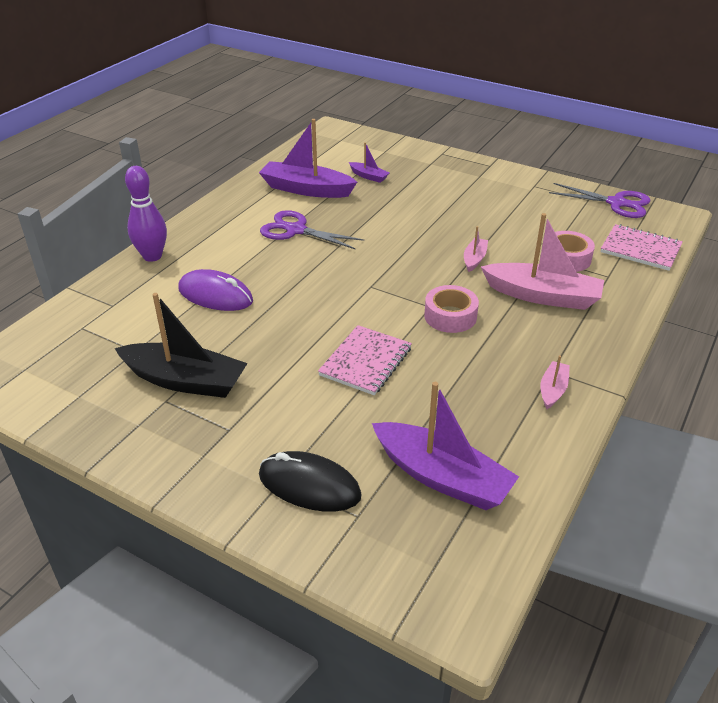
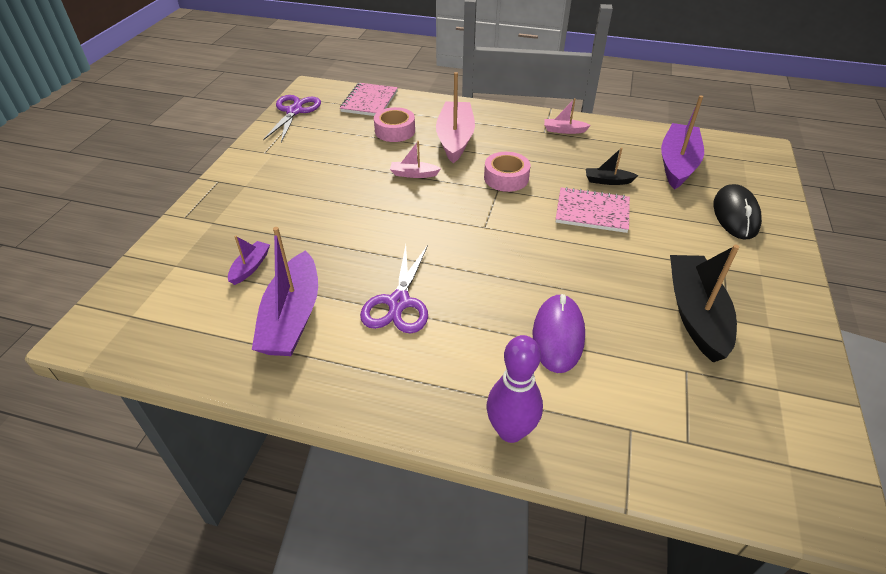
camera: 105 degrees left, 5 degrees up
none -> black boat [586,147,638,185]

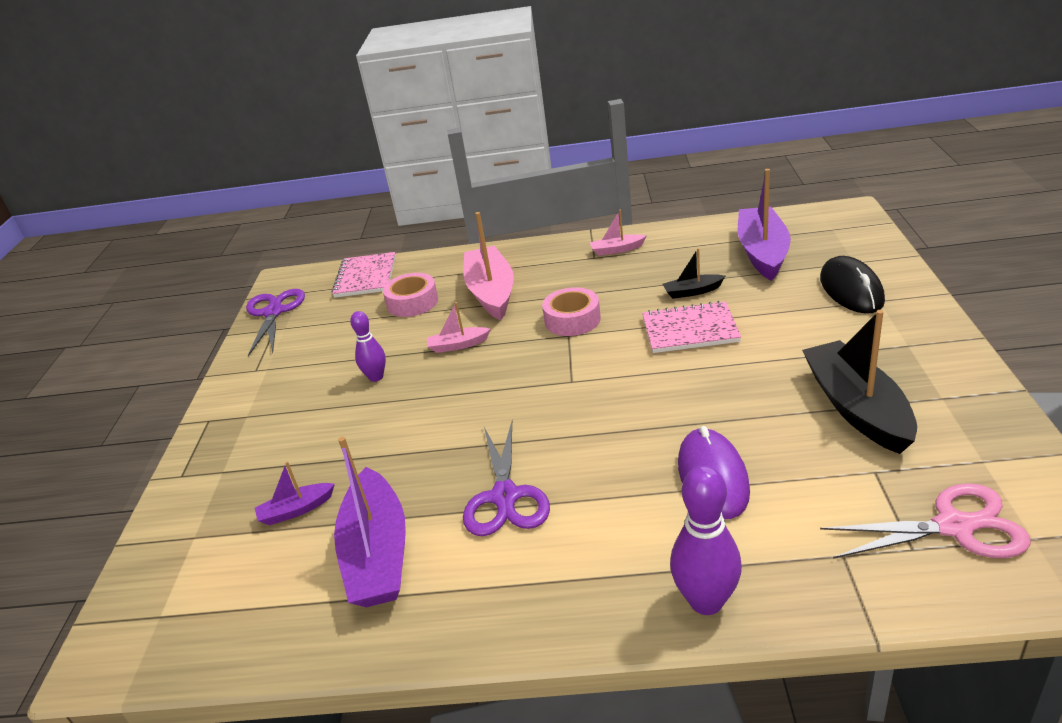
camera: 10 degrees left, 10 degrees down
purple boat [228,236,270,285] -> purple boat turned 120 degrees counterclockwise [255,461,335,525]
none -> purple bowling pin [350,311,386,382]
none -> pink scissors [820,483,1031,559]

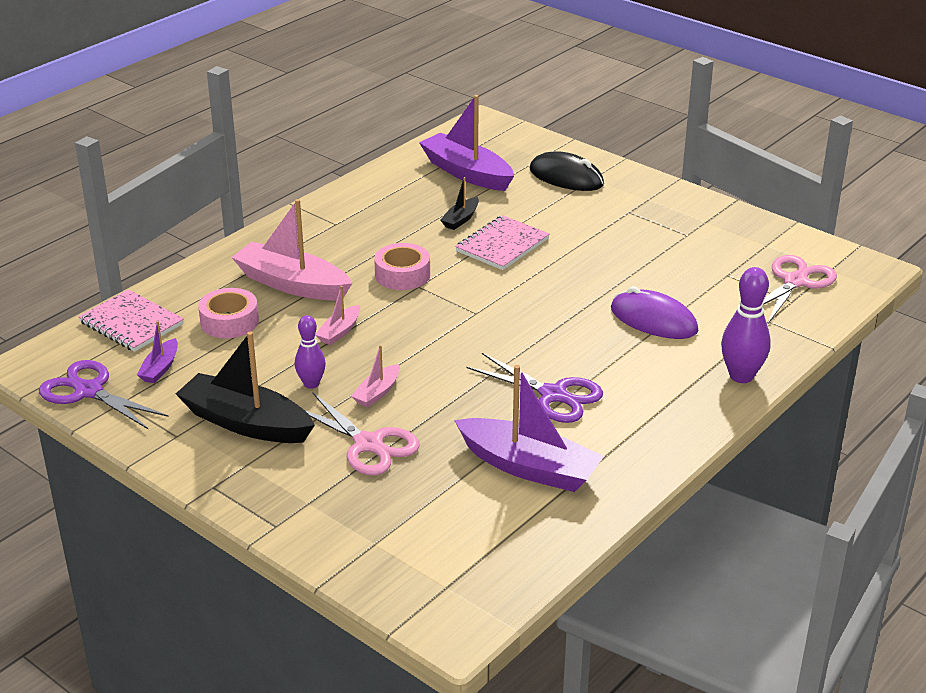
camera: 55 degrees left, 0 degrees up
purple boat [255,461,335,525] -> purple boat moved to [137,321,178,383]
pink boat [590,209,647,256] -> pink boat moved to [351,345,400,408]
black boat [802,310,917,454] -> black boat moved to [176,332,315,443]
none -> pink scissors [305,392,420,475]

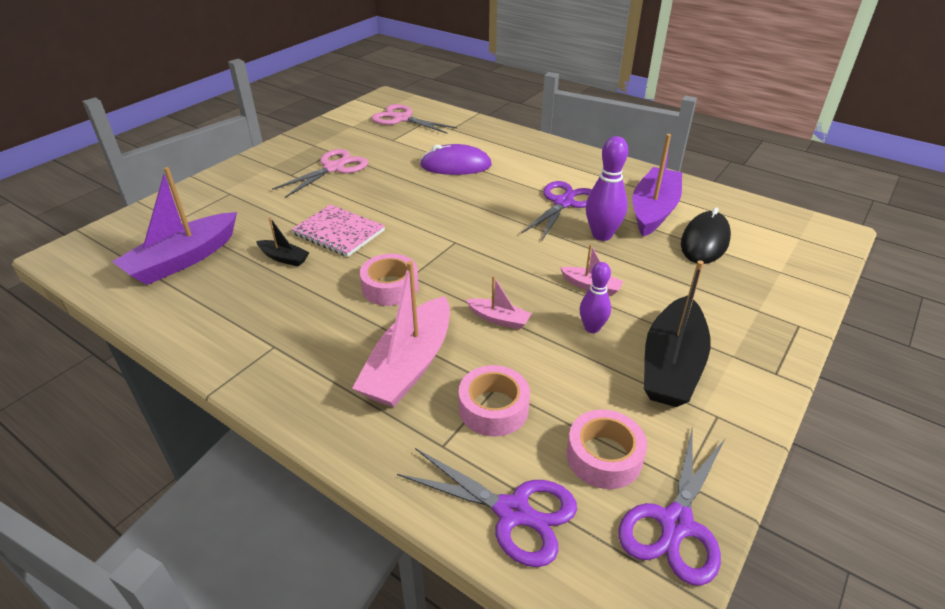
camera: 95 degrees left, 5 degrees up
pink notebook [78,289,184,352] -> purple scissors [397,448,577,567]
purple boat [137,321,178,383] -> pink tape [567,410,647,489]
pink scissors [305,392,420,475] -> pink scissors moved to [272,149,368,198]
black mouse [529,151,604,191] -> black mouse moved to [681,207,731,264]
purple mouse [611,286,698,339] -> purple mouse turned 60 degrees clockwise [420,144,492,175]
purple bowling pin [721,267,771,383] -> purple bowling pin moved to [586,136,628,241]

